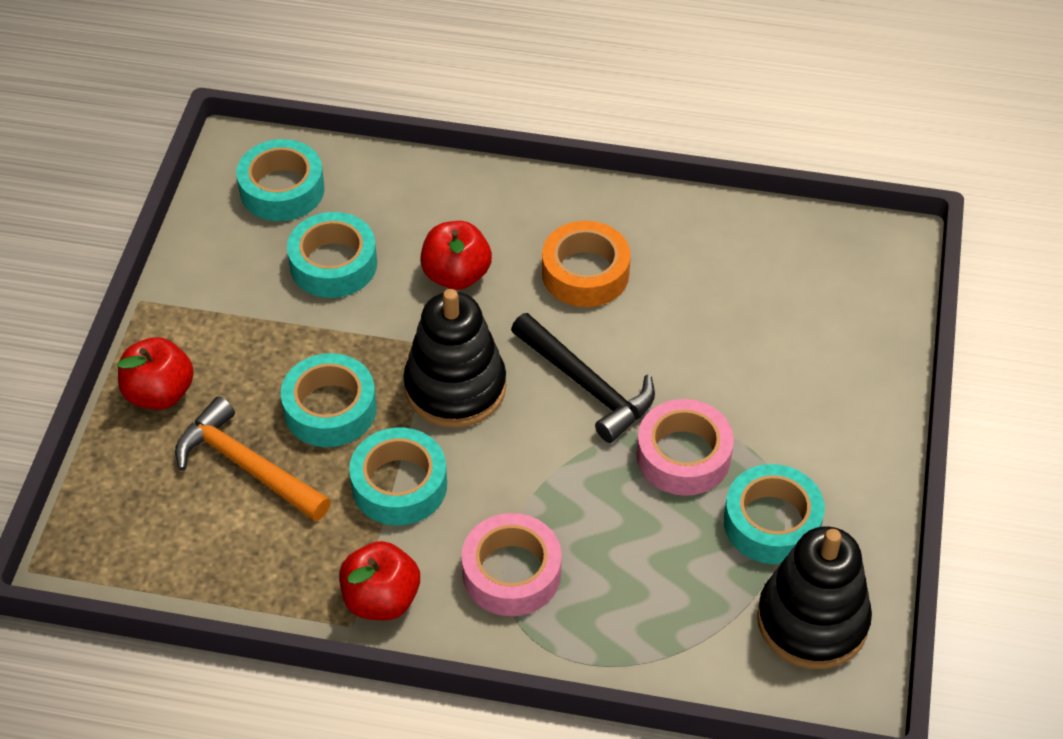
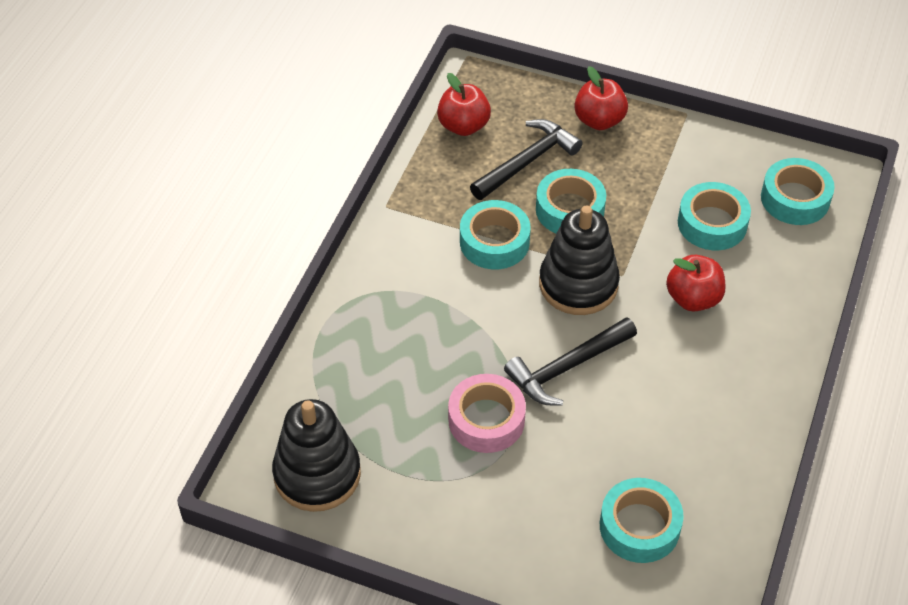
camera: 100 degrees right, 0 degrees up
orange hammer [175,396,331,522] -> black hammer [470,119,583,200]
red apple [339,541,420,620] -> red apple moved to [437,73,491,136]
pink tape [461,513,562,616] -> none
orange tape [542,221,631,307] -> none
turquoise tape [724,464,825,564] -> turquoise tape moved to [600,478,684,563]

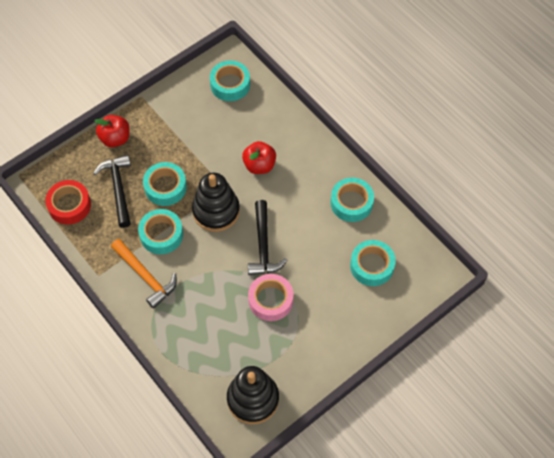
camera: 60 degrees left, 10 degrees up
red apple [437,73,491,136] -> red tape [45,180,91,225]
turquoise tape [678,182,751,250] -> turquoise tape moved to [330,178,374,222]
none -> orange hammer [111,239,177,309]

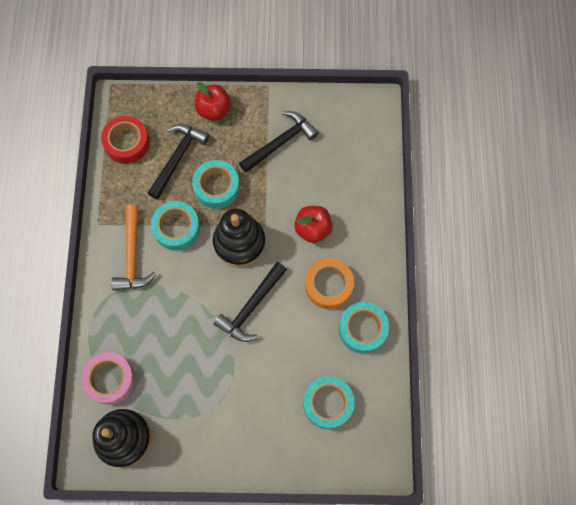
camera: 40 degrees right, 10 degrees up
turquoise tape [210,60,250,101] -> none
pink tape [248,274,293,321] -> pink tape moved to [81,352,135,405]
none -> black hammer [239,111,319,173]
none -> orange tape [305,258,354,309]

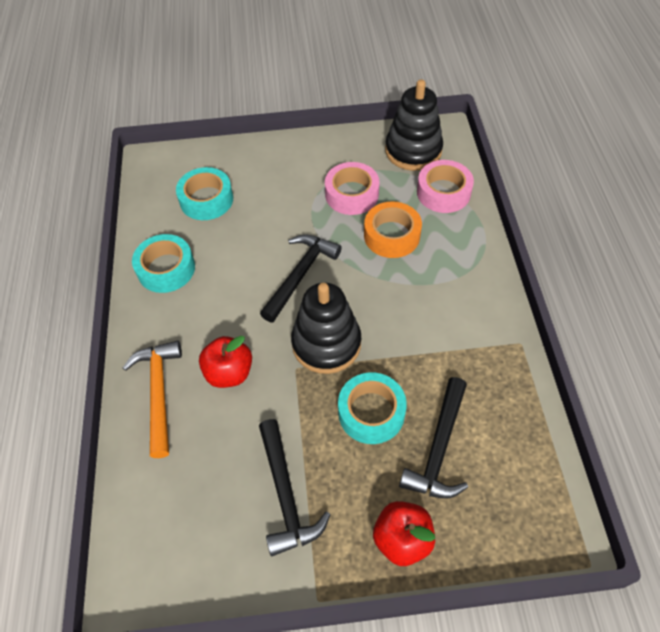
camera: 175 degrees right, 15 degrees down
red tape [101,116,150,164] -> none
orange hammer [111,205,156,291] -> orange hammer moved to [123,341,182,458]
turquoise tape [151,201,200,251] -> none
black hammer [239,111,319,173] -> black hammer turned 60 degrees counterclockwise [259,419,331,556]
orange tape [305,258,354,309] -> orange tape moved to [364,202,422,258]
none -> pink tape [325,162,380,215]

